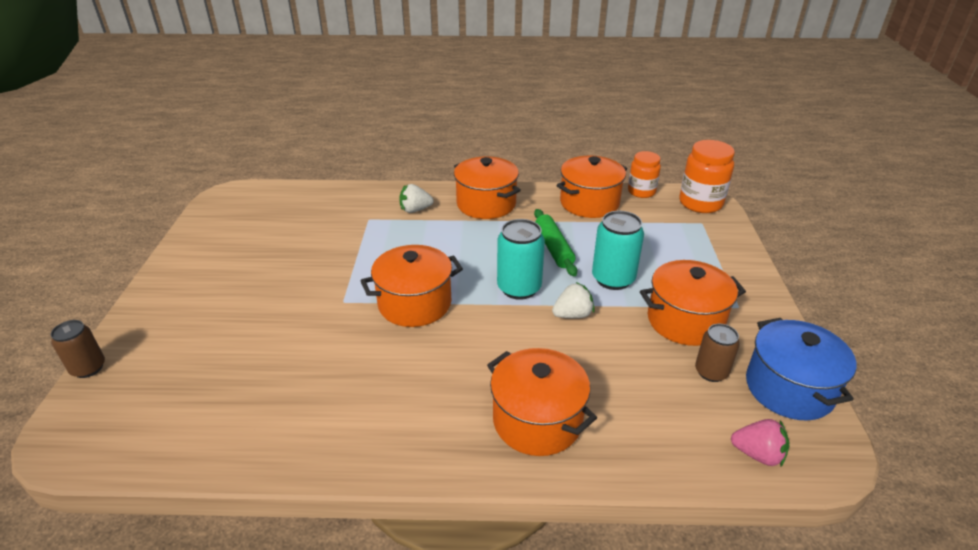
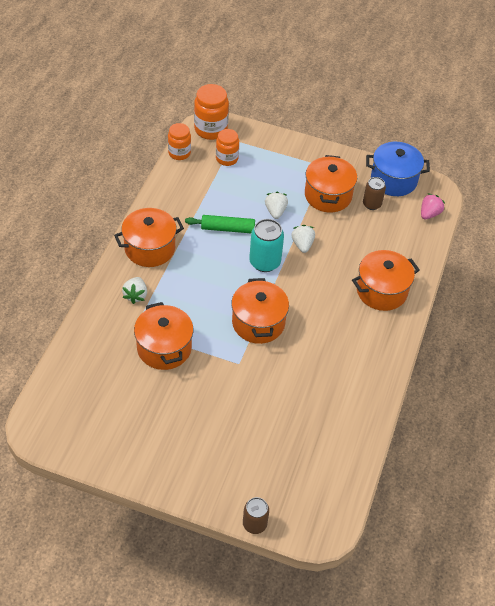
camera: 75 degrees left, 15 degrees up
orange pot [556,156,627,218] -> orange pot moved to [134,302,193,370]
turquoise can [592,211,644,290] -> white strawberry [265,192,288,219]
none -> orange jar [216,129,239,166]

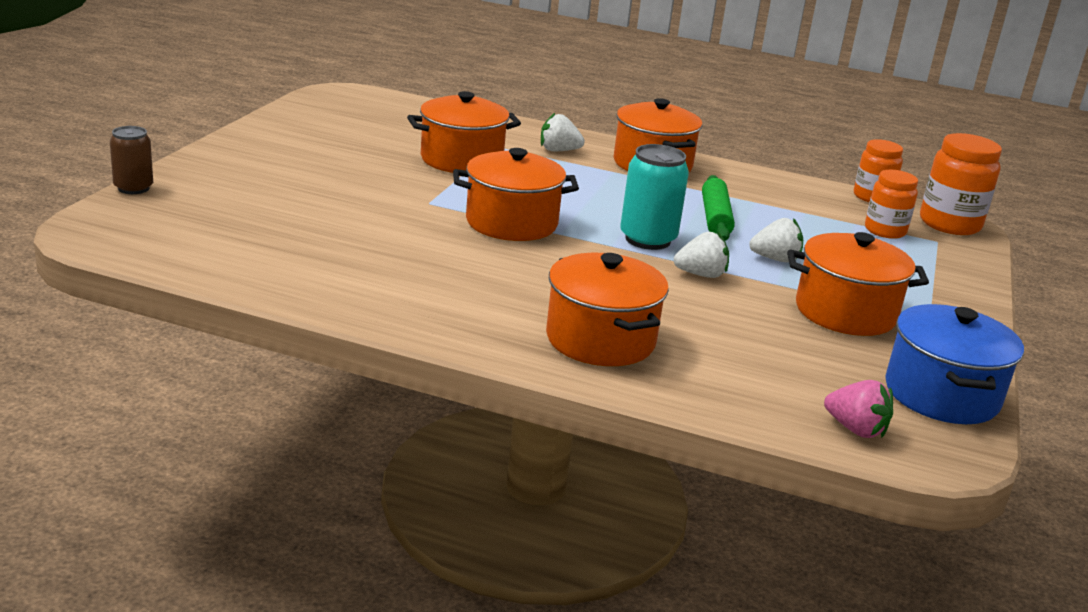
camera: 90 degrees right, 25 degrees down
brown can [363,177,386,210] -> none

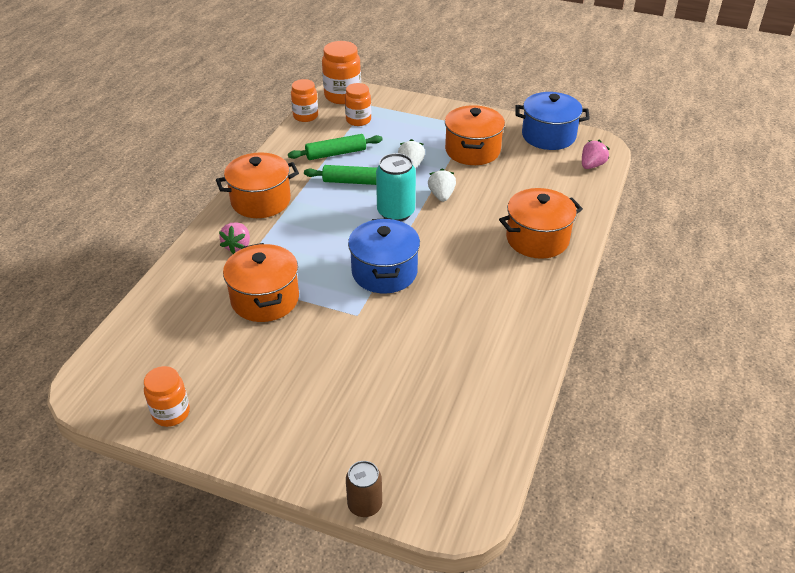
camera: 85 degrees left, 15 degrees up
orange pot [453,148,579,241] -> blue pot [348,218,420,293]
white strawberry [541,112,585,151] -> pink strawberry [219,223,250,254]
none -> orange jar [144,366,190,427]
none -> green rolling pin [288,134,383,160]

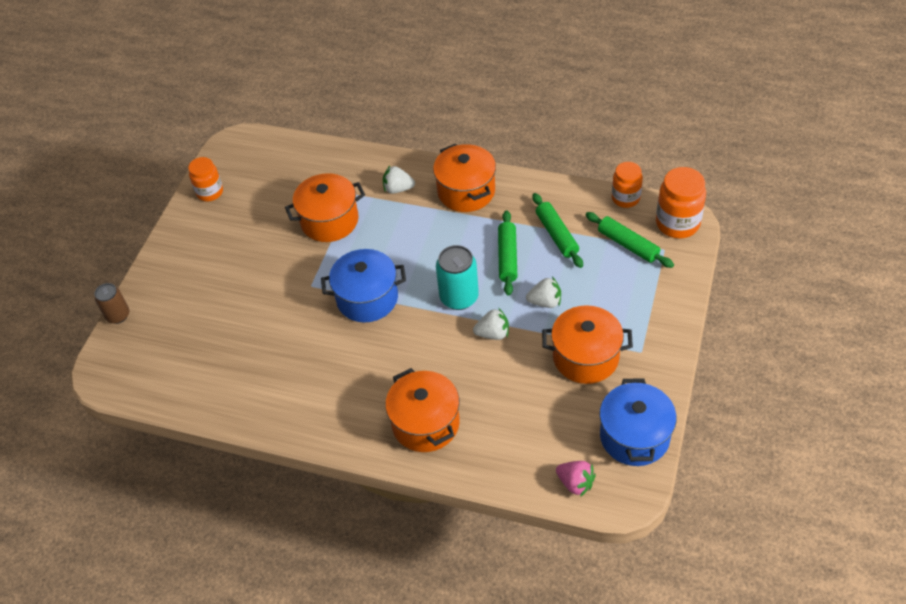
camera: 90 degrees right, 10 degrees up
pink strawberry [219,223,250,254] -> white strawberry [383,166,415,194]
orange jar [345,83,371,126] -> green rolling pin [586,212,674,268]

